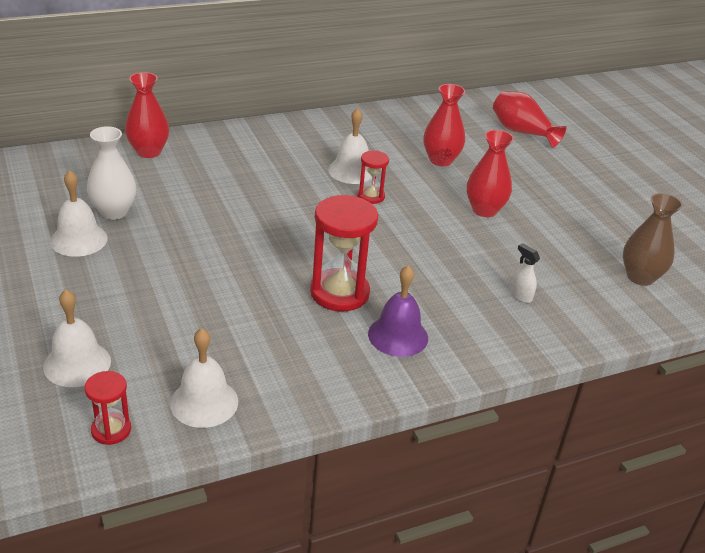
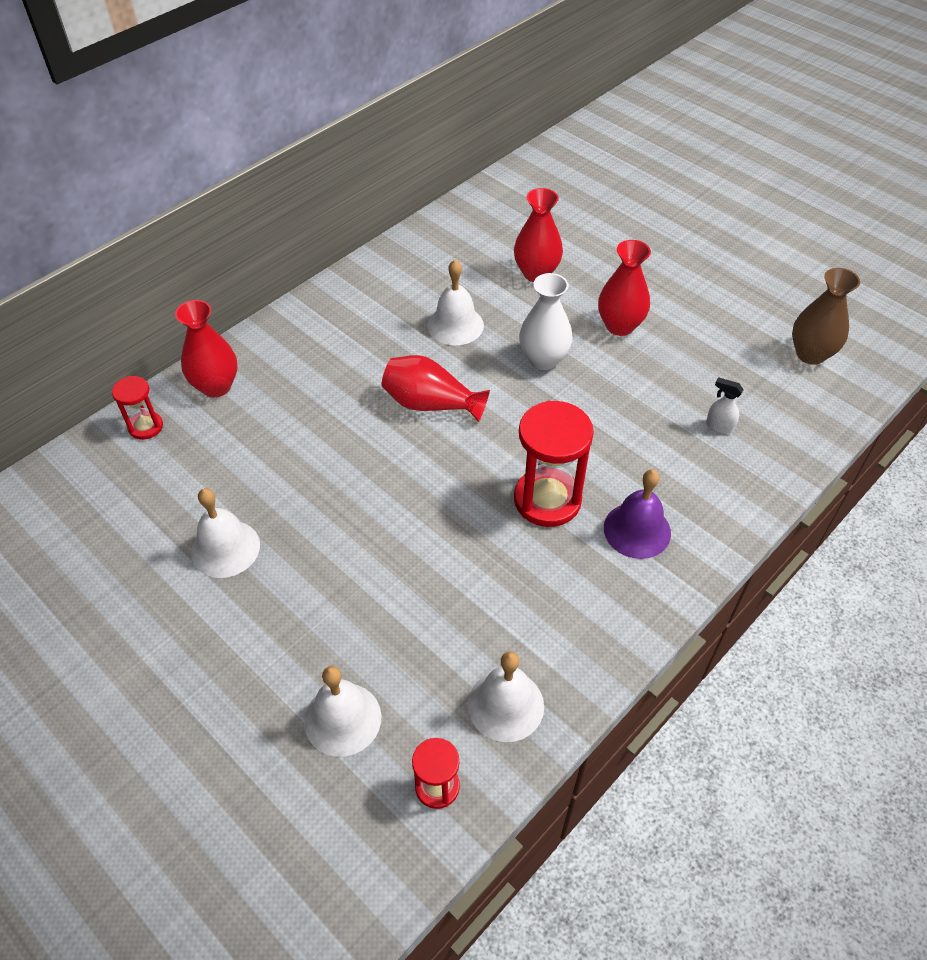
camera: 20 degrees left, 15 degrees up
white vase [87,126,136,220] -> white vase moved to [519,273,573,370]
red hourglass [358,151,389,204] -> red hourglass moved to [112,376,163,440]
red vase [493,91,566,148] -> red vase moved to [381,355,490,422]

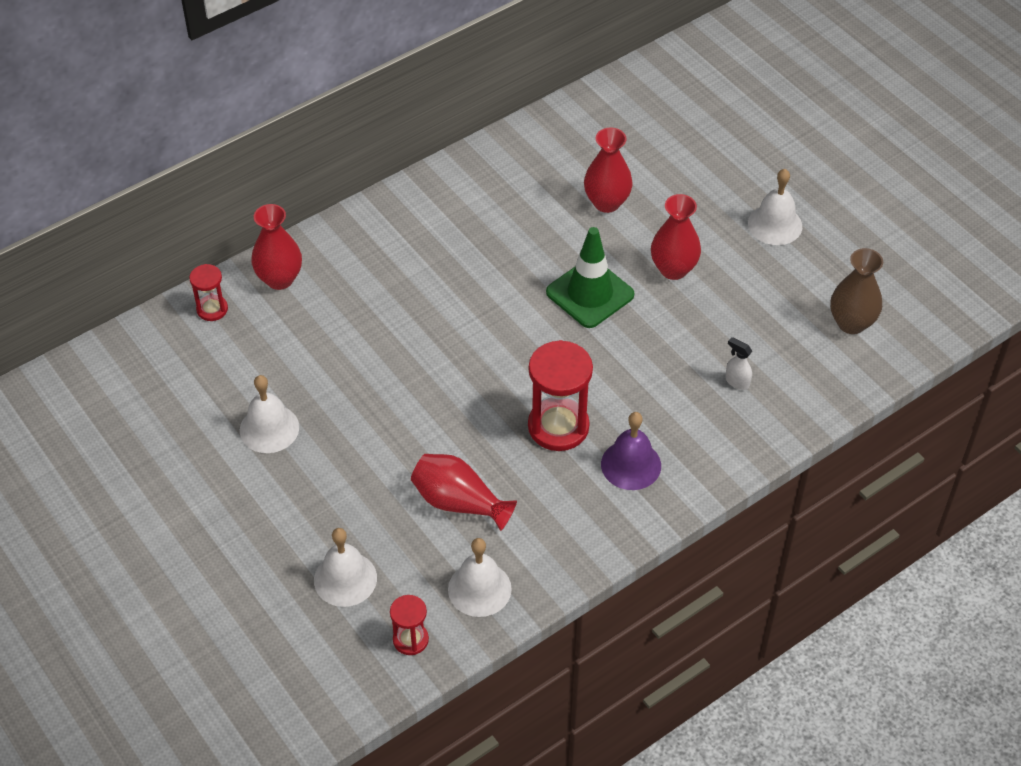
camera: 10 degrees right, 0 degrees up
red vase [381,355,490,422] -> red vase moved to [411,454,517,531]
white bell [428,260,484,345] -> white bell moved to [748,169,802,245]
white vase [519,273,573,370] -> green traffic cone [546,227,634,328]

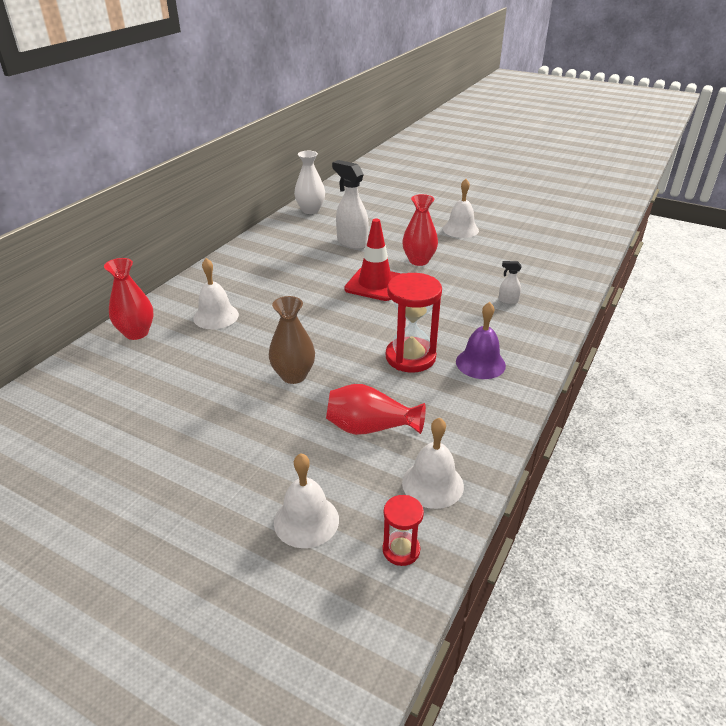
camera: 25 degrees left, 15 degrees down
red hourglass [189,264,228,321] -> none
white bell [240,375,299,453] -> white bell moved to [193,258,239,329]
green traffic cone [546,227,634,328] -> red traffic cone [344,219,401,301]
red vase [584,127,633,213] -> white spray bottle [332,160,369,250]
brown vase [830,248,883,334] -> brown vase moved to [269,296,315,384]
none -> white vase [294,151,325,214]

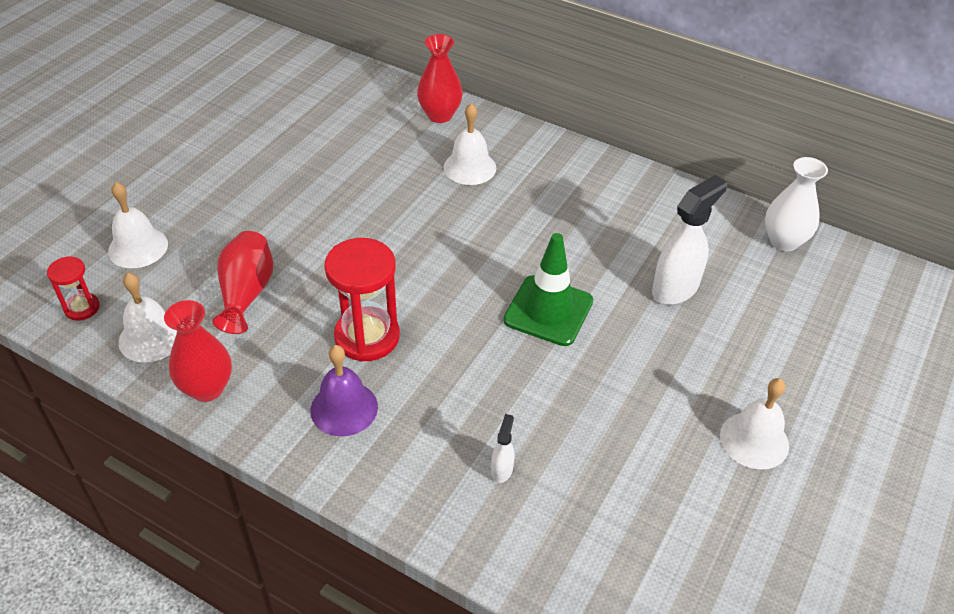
camera: 90 degrees right, 10 degrees up
brown vase [269,296,315,384] -> none
red traffic cone [344,219,401,301] -> green traffic cone [503,233,593,346]
red vase [402,194,438,266] -> red vase moved to [164,300,232,402]

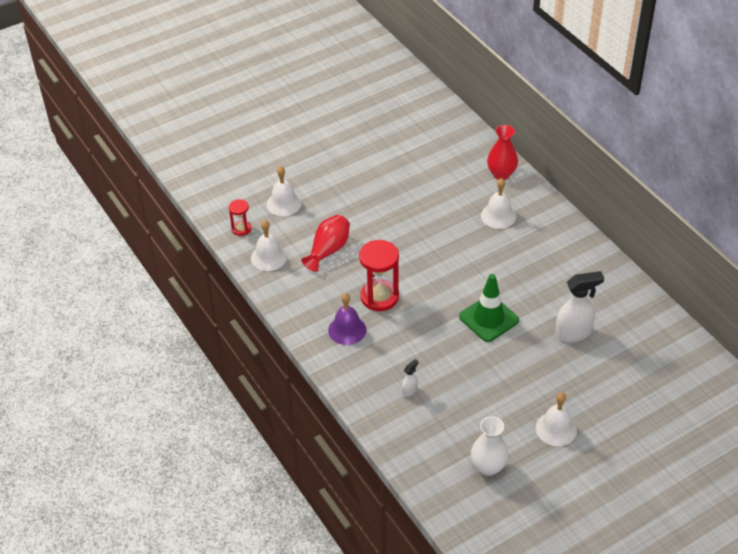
camera: 30 degrees right, 0 degrees up
red vase [164,300,232,402] -> none
white vase [765,157,828,251] -> white vase moved to [471,416,509,476]

